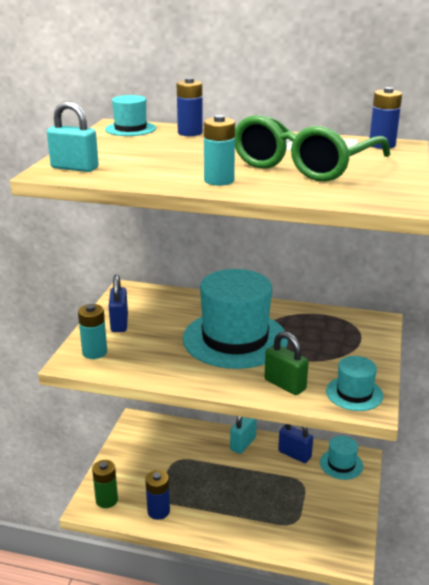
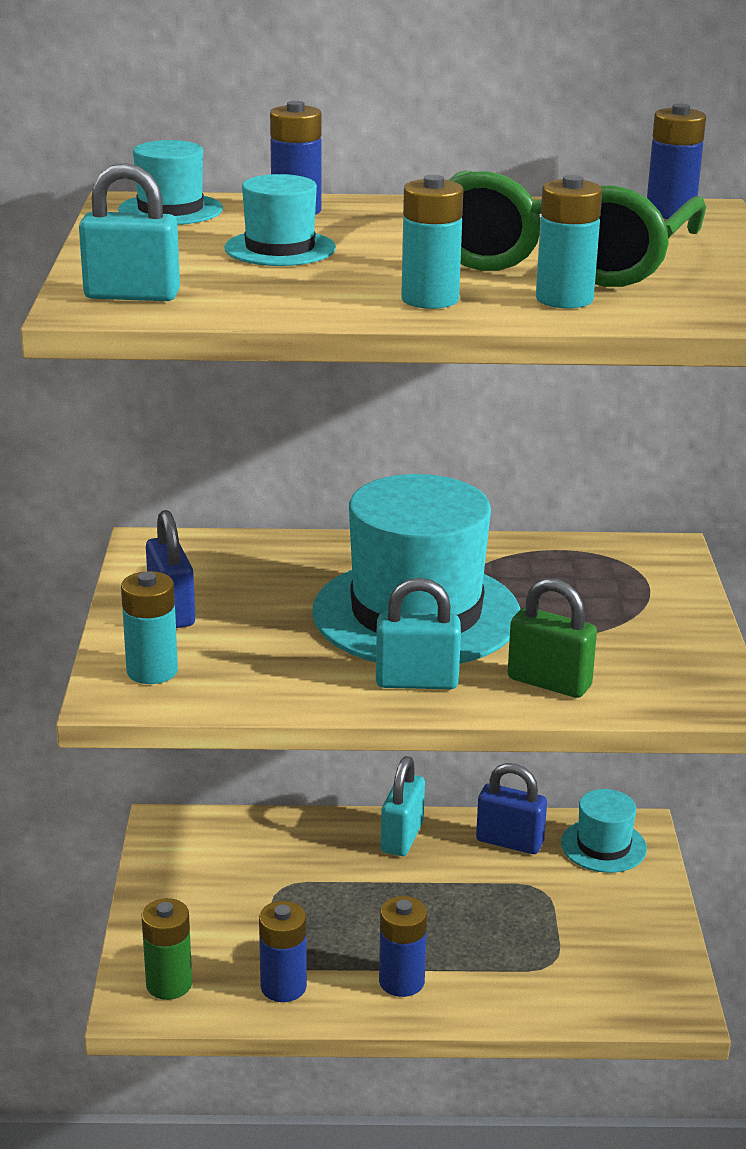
camera: 15 degrees left, 0 degrees up
turquoise hat [326,356,383,411] -> turquoise hat moved to [224,174,336,266]
none -> turquoise padlock [376,578,461,689]
none -> blue battery [379,896,427,997]
none -> turquoise battery [536,175,602,308]

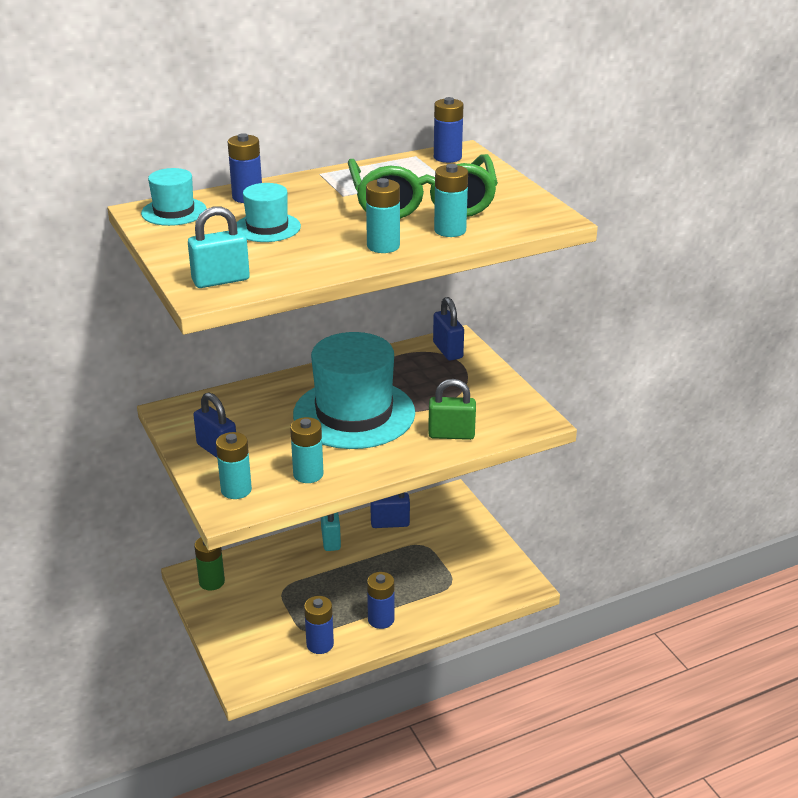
camera: 25 degrees left, 5 degrees up
green battery [141,898,192,1000] -> green battery moved to [194,537,225,591]
turquoise padlock [376,578,461,689] -> none
turquoise hat [561,789,647,873] -> none
none -> turquoise battery [290,417,323,483]
none -> blue padlock [433,297,464,360]

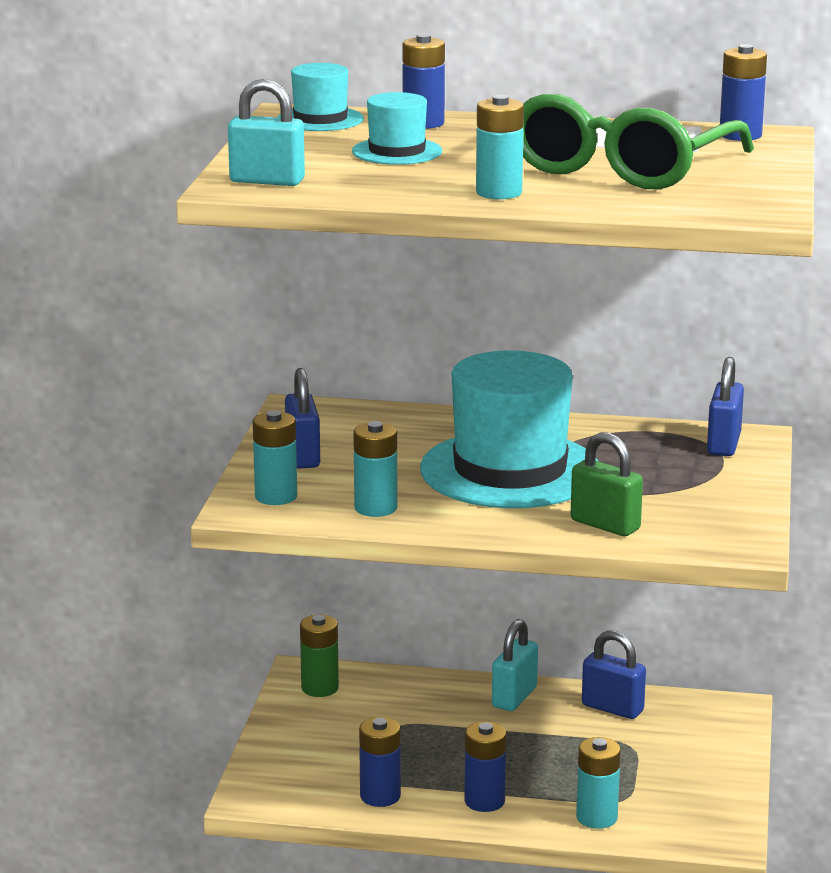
camera: 35 degrees right, 10 degrees down
turquoise battery [434,164,468,237] -> turquoise battery moved to [576,737,621,829]

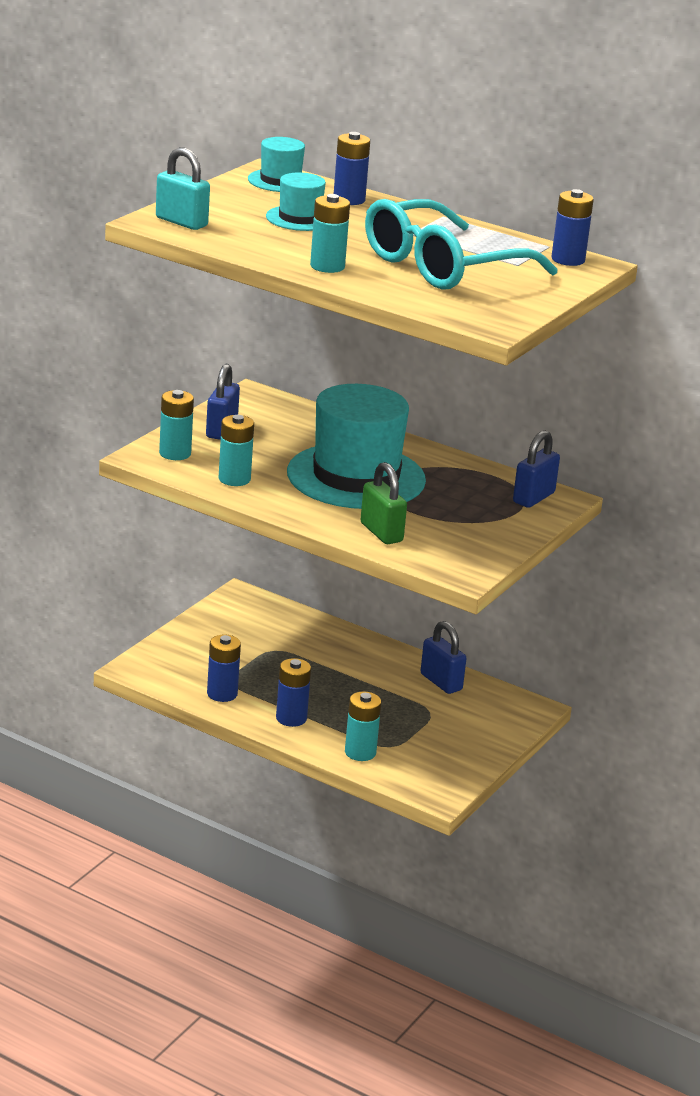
camera: 20 degrees right, 5 degrees up
green battery [300,615,339,697] -> none
turquoise padlock [492,619,538,711] -> none
green glasses [523,94,754,189] -> turquoise glasses [365,199,557,290]

